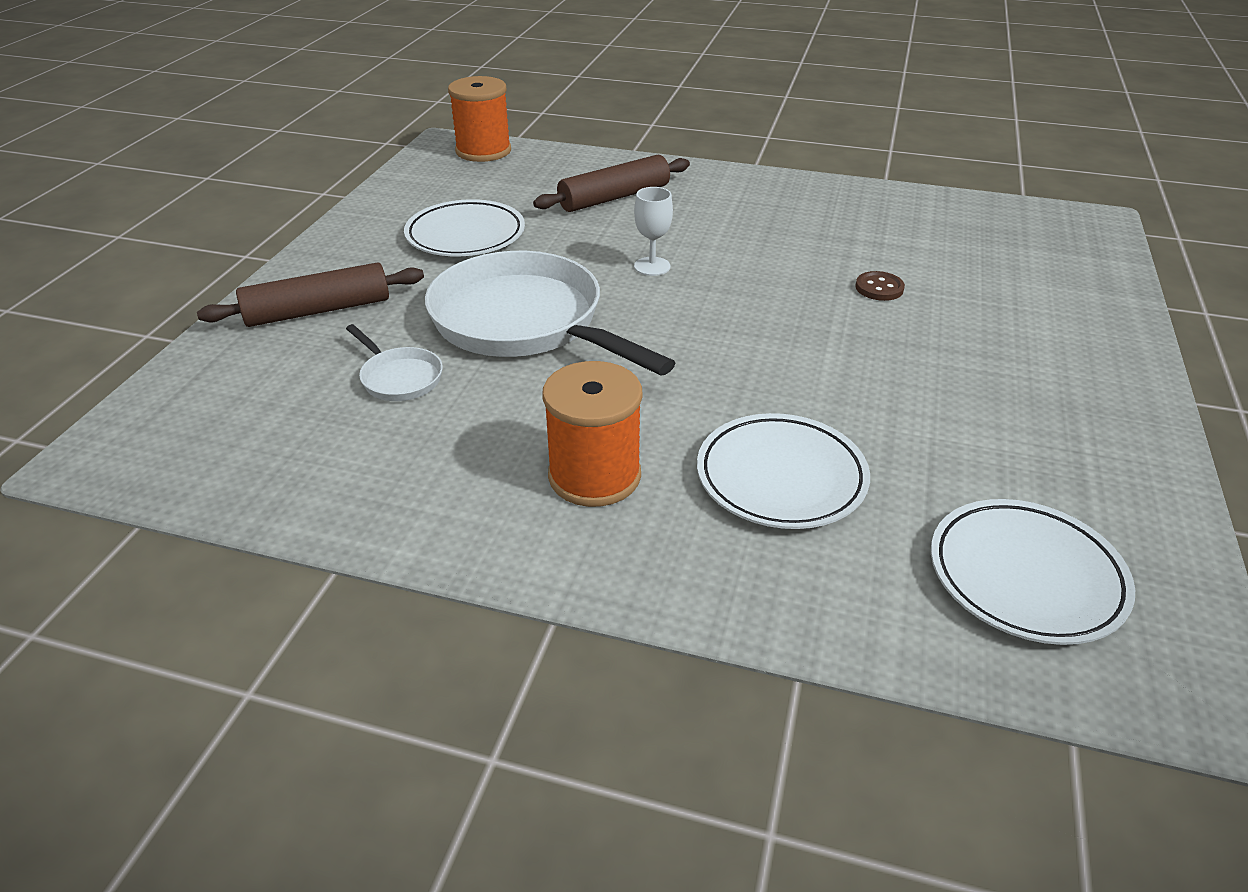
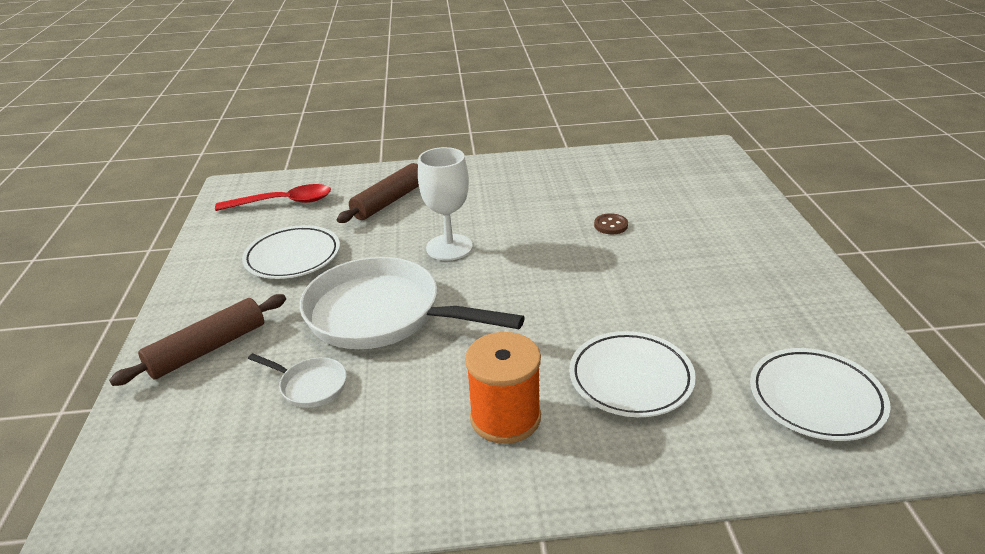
camera: 20 degrees left, 5 degrees down
orange spool [448,76,511,162] -> none
white goblet [634,187,673,276] -> white goblet [418,147,473,261], size x1.70
none -> red spoon [215,184,331,211]

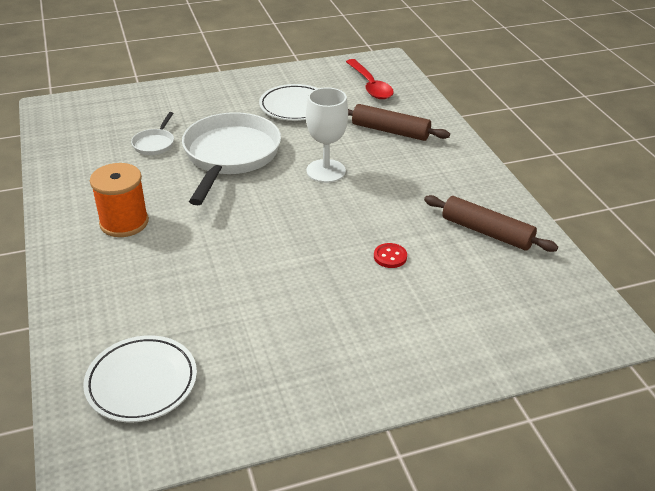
camera: 75 degrees right, 5 degrees up
brown rolling pin [109,294,286,386] -> brown rolling pin moved to [424,195,558,252]
white plate [569,331,696,417] -> none
brown button [594,213,628,234] -> red button [374,243,407,268]

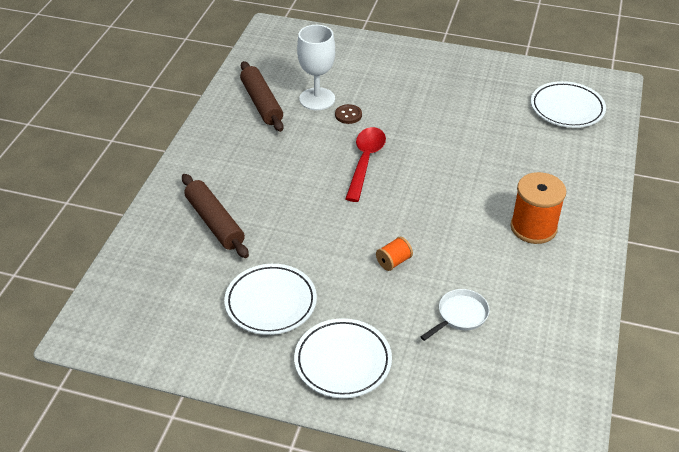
camera: 145 degrees left, 5 degrees up
white pan [182,112,281,205] -> orange spool [376,237,413,271]
white goblet [306,87,348,183] -> white goblet moved to [297,25,335,110]
red spoon [346,59,394,99] -> red spoon moved to [345,127,386,202]
red button [374,243,407,268] -> brown button [335,104,362,124]
none -> white plate [294,318,392,398]

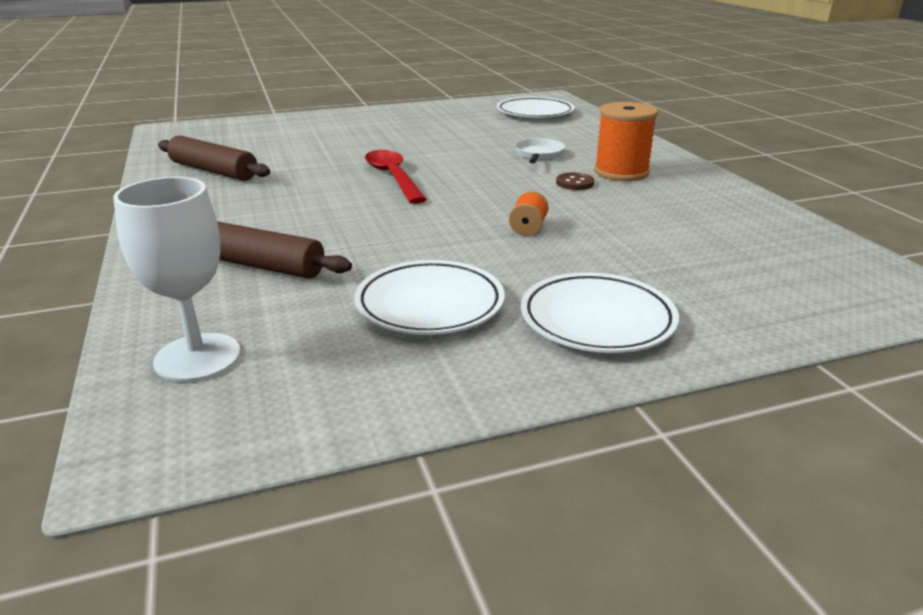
camera: 35 degrees left, 15 degrees down
white goblet [297,25,335,110] -> white goblet moved to [113,177,241,382]
brown button [335,104,362,124] -> brown button moved to [556,173,594,190]
white pan [421,289,490,341] -> white pan moved to [515,138,565,163]

